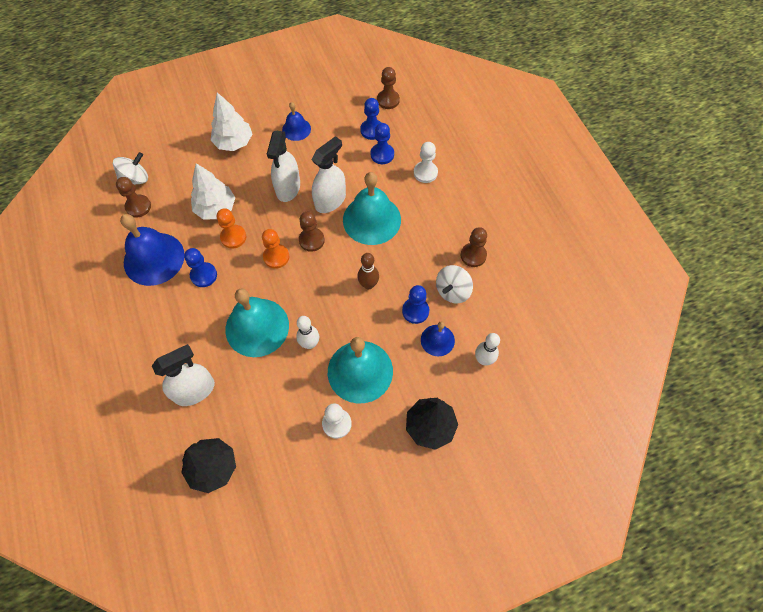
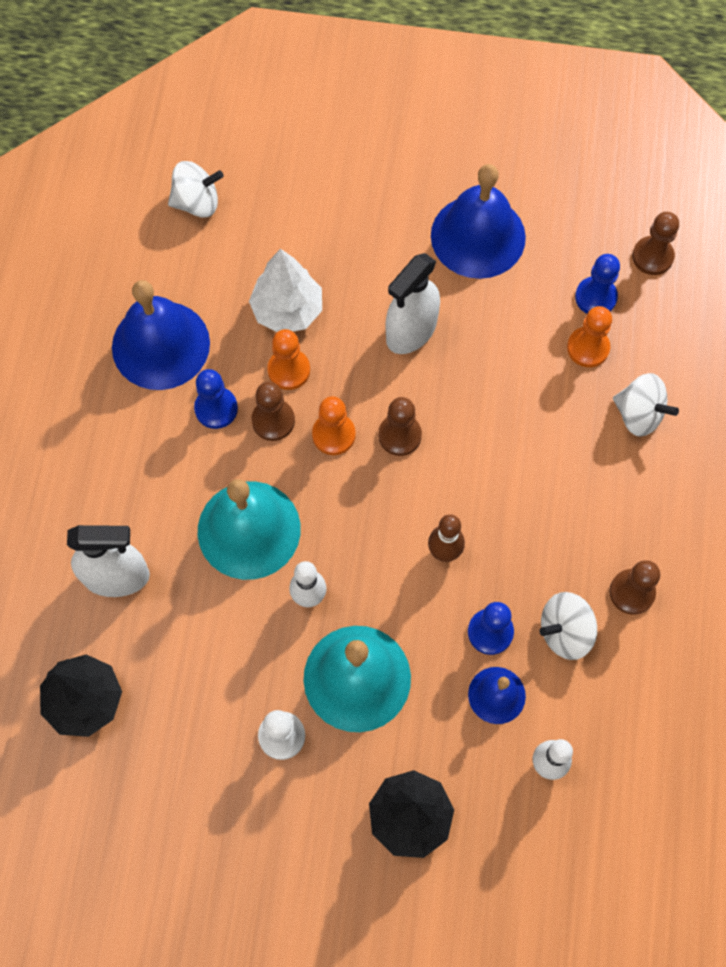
camera: 30 degrees right, 5 degrees up
brown pawn [116,177,151,218] -> brown pawn moved to [252,382,295,441]
white tree [210,92,252,151] -> none
blue bell [282,102,311,141] -> blue bell [431,164,526,279], size x1.88
white spray bottle [312,136,346,213] -> none
turquoise bell [343,172,401,245] -> none
blue pawn [371,123,394,164] -> orange pawn [567,306,612,367]
white pawn [414,142,438,183] -> white spinning top [613,373,679,437]

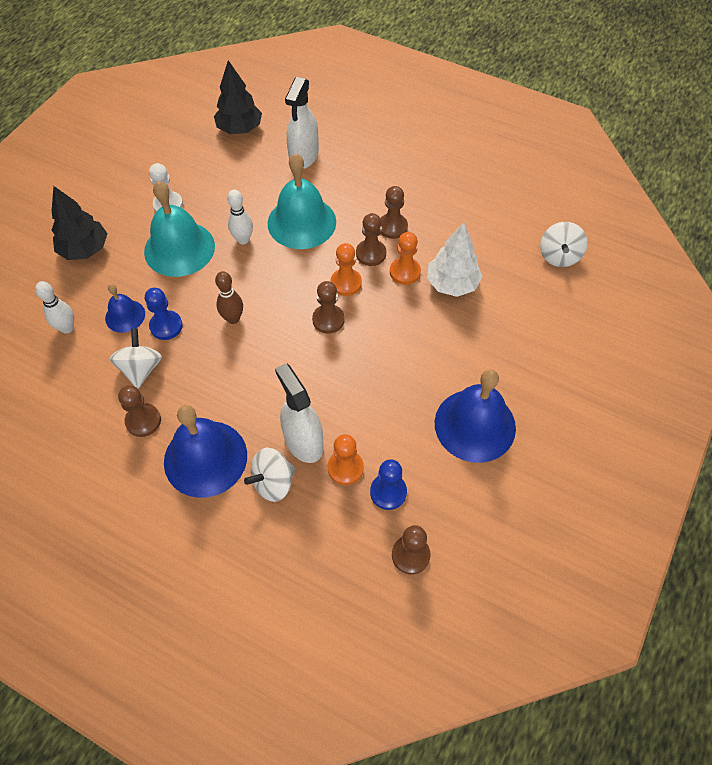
camera: 110 degrees right, 10 degrees down
blue bell [112,280,210,390] -> blue bell moved to [164,405,247,498]
blue pawn [194,369,238,429] -> brown pawn [380,186,408,239]
white spray bottle [385,253,440,354] -> white spray bottle moved to [275,363,323,463]

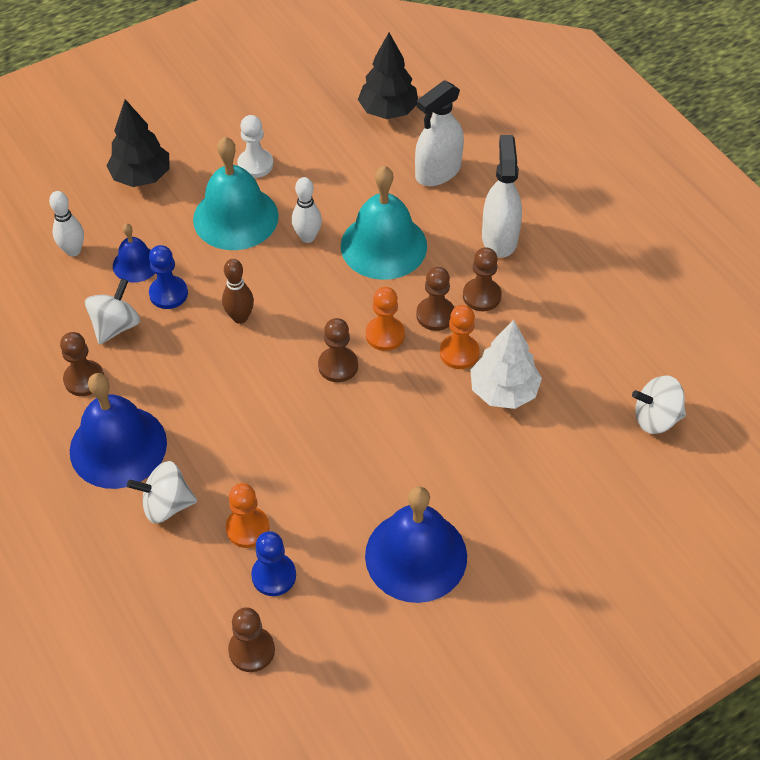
camera: 30 degrees right, 5 degrees down
white spray bottle [275,363,323,463] -> white spray bottle moved to [482,135,522,258]
white spinning top [540,222,587,267] -> white spinning top turned 45 degrees clockwise [632,375,686,434]

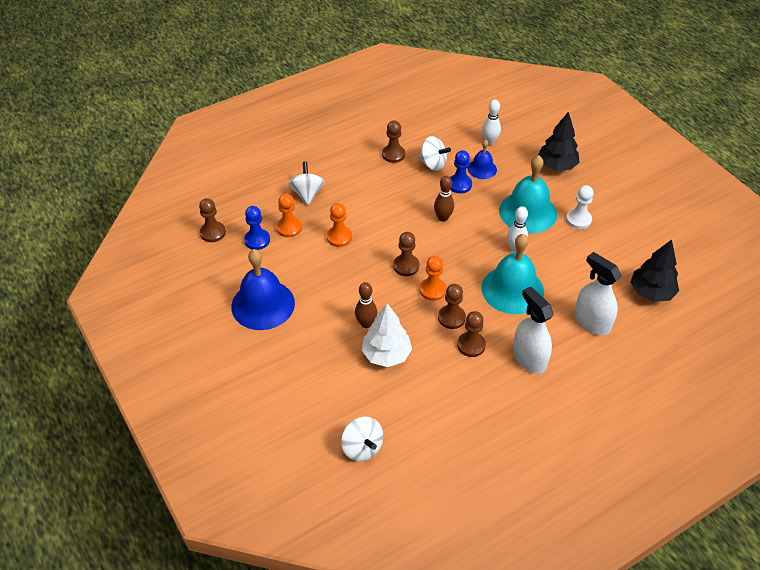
camera: 90 degrees right, 5 degrees down
blue bell [70,373,167,489] -> none
orange pawn [440,305,480,369] -> orange pawn moved to [327,203,352,247]
white spray bottle [482,135,522,258] -> white spray bottle turned 120 degrees counterclockwise [513,286,553,374]
white spinning top [632,375,686,434] -> white spinning top turned 150 degrees clockwise [341,417,383,461]
none -> brown bowling pin [355,282,377,328]

